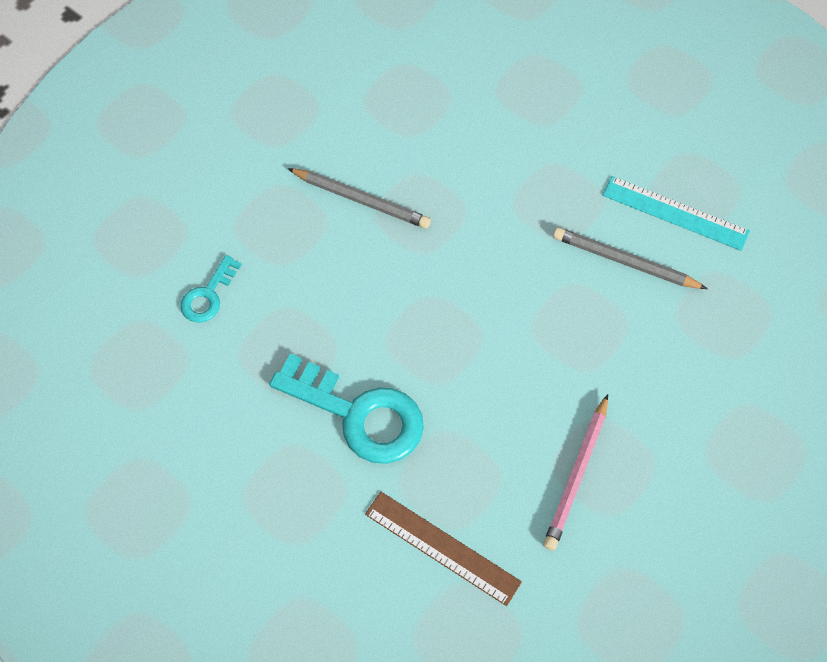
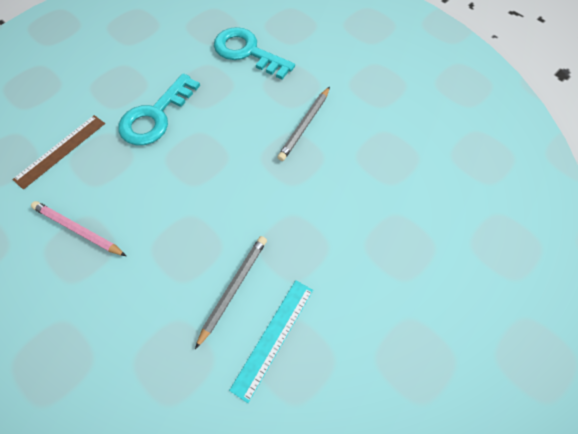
camera: 95 degrees right, 0 degrees up
turquoise key [180,255,242,323] -> turquoise key [214,27,295,80], size x1.95

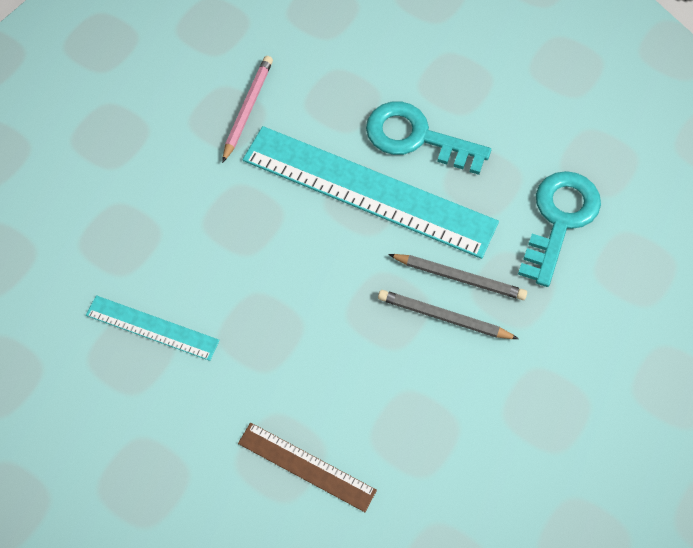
camera: 80 degrees right, 0 degrees up
brown ruler [12,115,105,189] -> brown ruler moved to [238,423,377,512]
grey pencil [195,236,267,349] -> grey pencil moved to [388,254,527,300]
none -> turquoise ruler [243,126,499,259]

